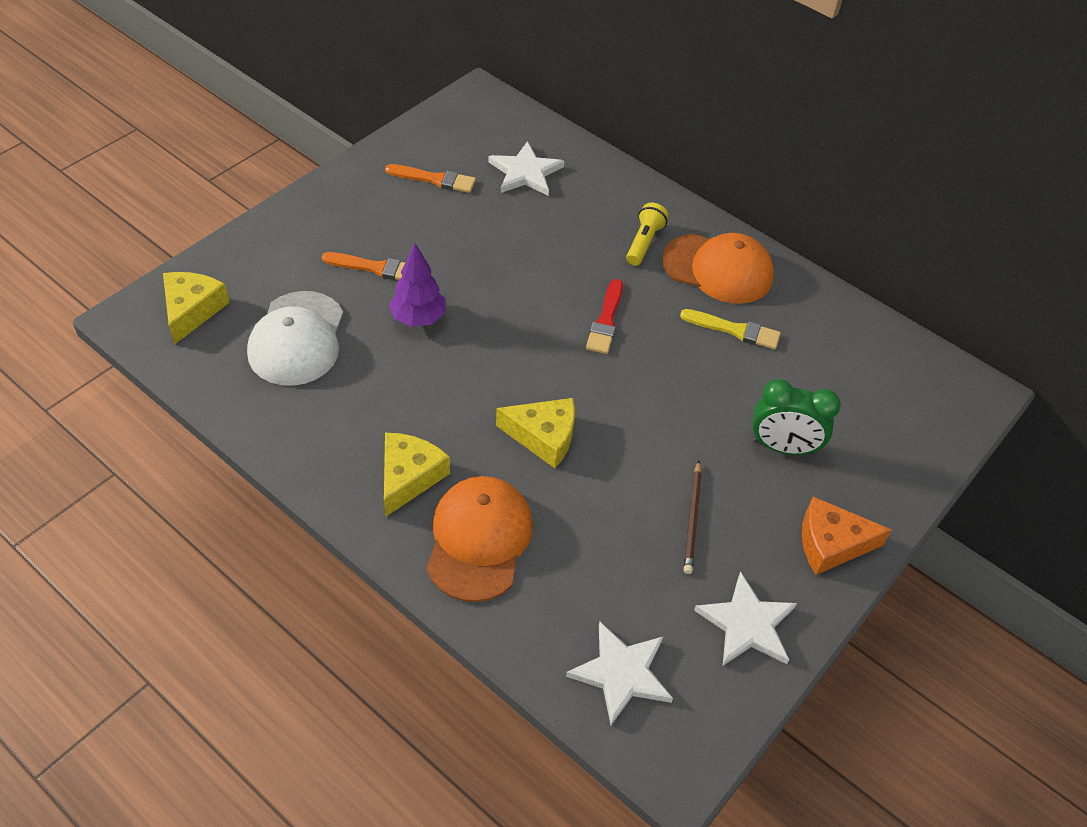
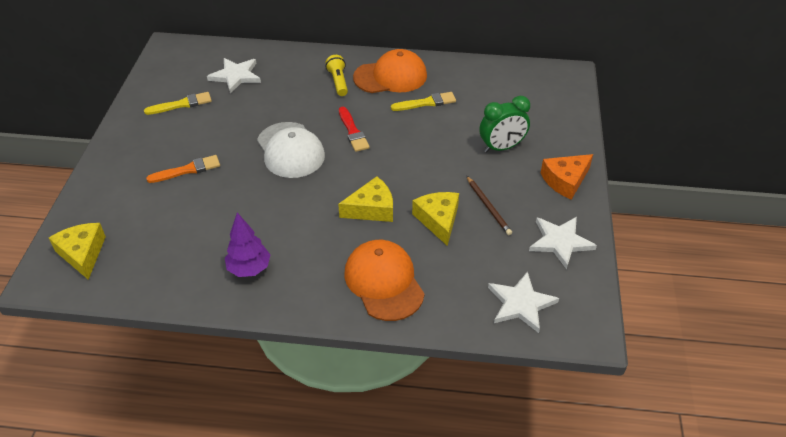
camera: 30 degrees left, 5 degrees down
white cap [247,291,344,386] -> white cap moved to [257,122,325,178]
yellow cheese [384,433,450,517] -> yellow cheese moved to [412,192,459,246]
orange brush [385,164,476,193] -> yellow brush [144,92,212,115]
purple tree [389,243,446,327] -> purple tree moved to [225,213,270,277]

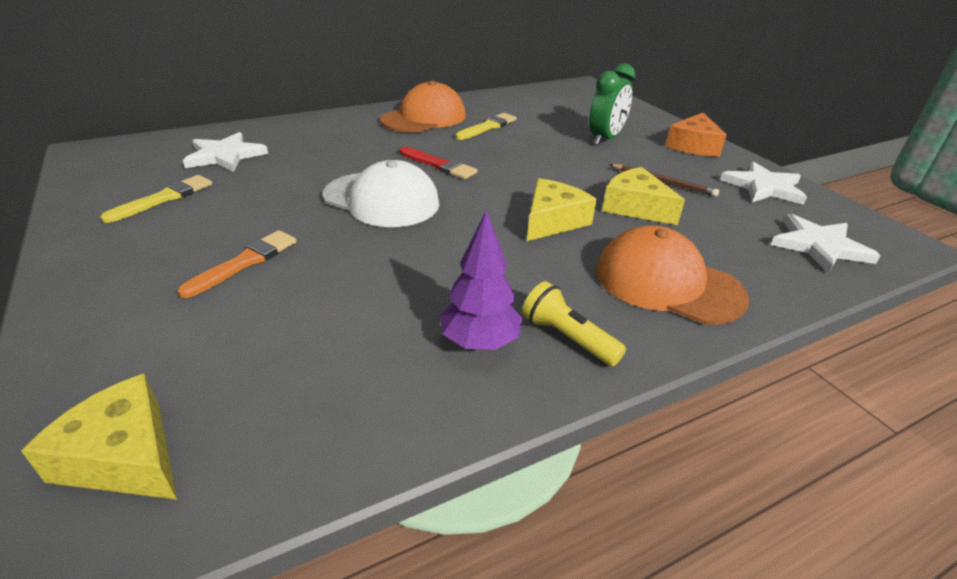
camera: 35 degrees left, 10 degrees down
yellow flashlight [325,55,348,96] -> yellow flashlight moved to [522,281,626,366]

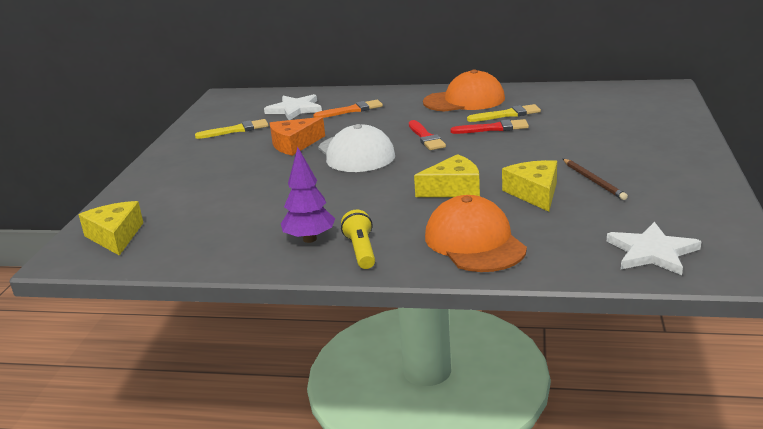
camera: 40 degrees right, 10 degrees down
orange brush [177,230,297,298] -> orange brush moved to [313,100,383,118]
green clock [589,63,635,145] -> none
orange cheese [665,113,727,156] -> orange cheese moved to [270,117,325,156]
white star [720,161,807,205] -> none
none -> red brush [450,119,529,134]

